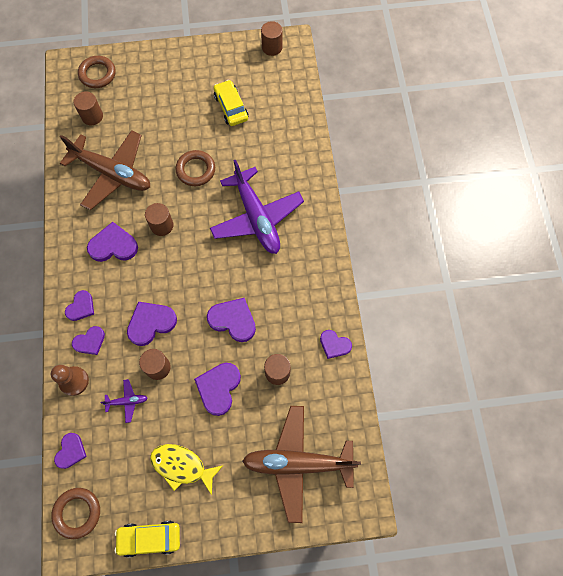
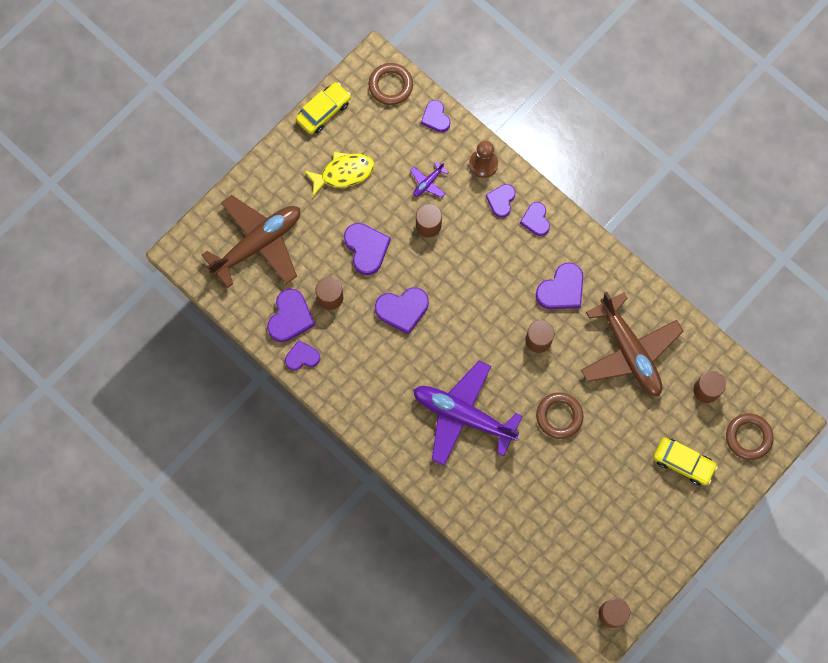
camera: 140 degrees right, 5 degrees up
brown plane [60,130,150,210] -> brown plane turned 105 degrees counterclockwise [581,292,684,396]
purple heart [127,302,177,346] -> purple heart moved to [267,289,315,342]
yellow car [214,80,248,126] -> yellow car moved to [653,438,718,485]

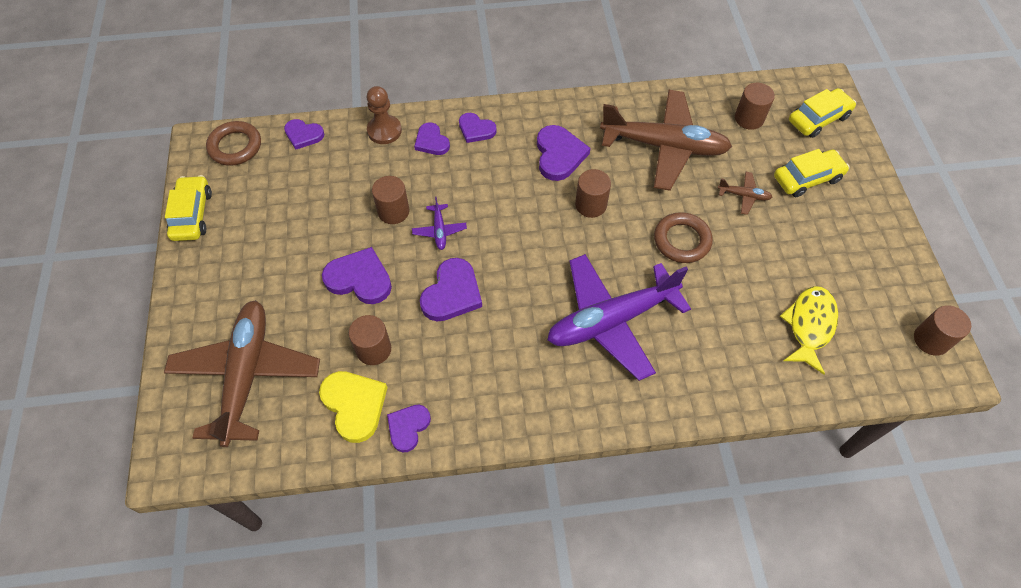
camera: 50 degrees left, 15 degrees down
purple heart [267,289,315,342] -> yellow heart [319,371,388,443]
yellow fish [304,152,375,197] -> yellow fish moved to [780,286,838,375]
purple plane [410,162,448,198] -> purple plane moved to [412,197,467,250]
brown ring [726,413,773,460] -> yellow car [789,88,856,138]
none -> brown plane [718,172,772,215]

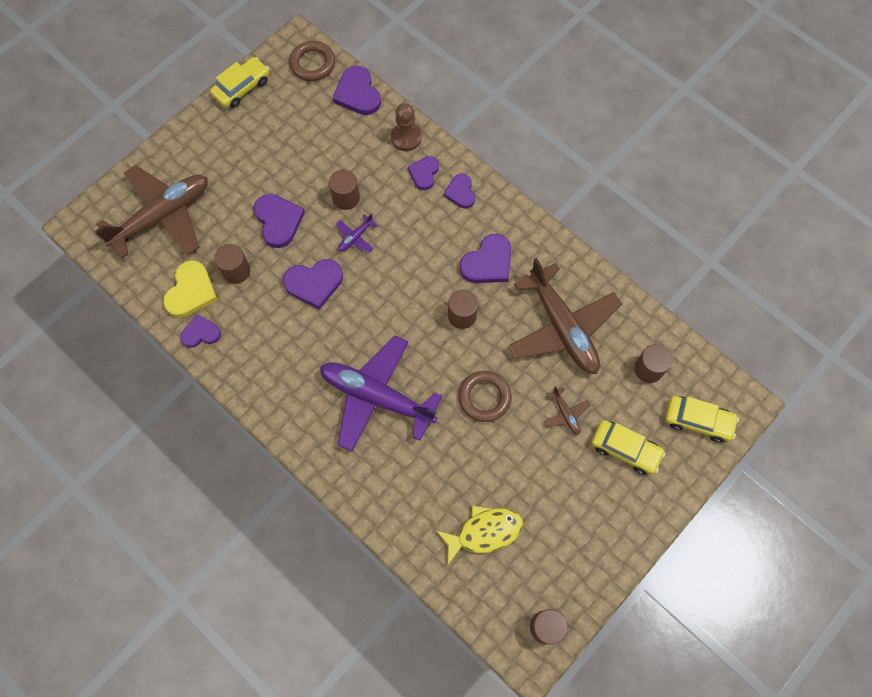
camera: 50 degrees right, 10 degrees up
purple heart [284,119,324,149] -> purple heart [333,66,381,115], size x1.56

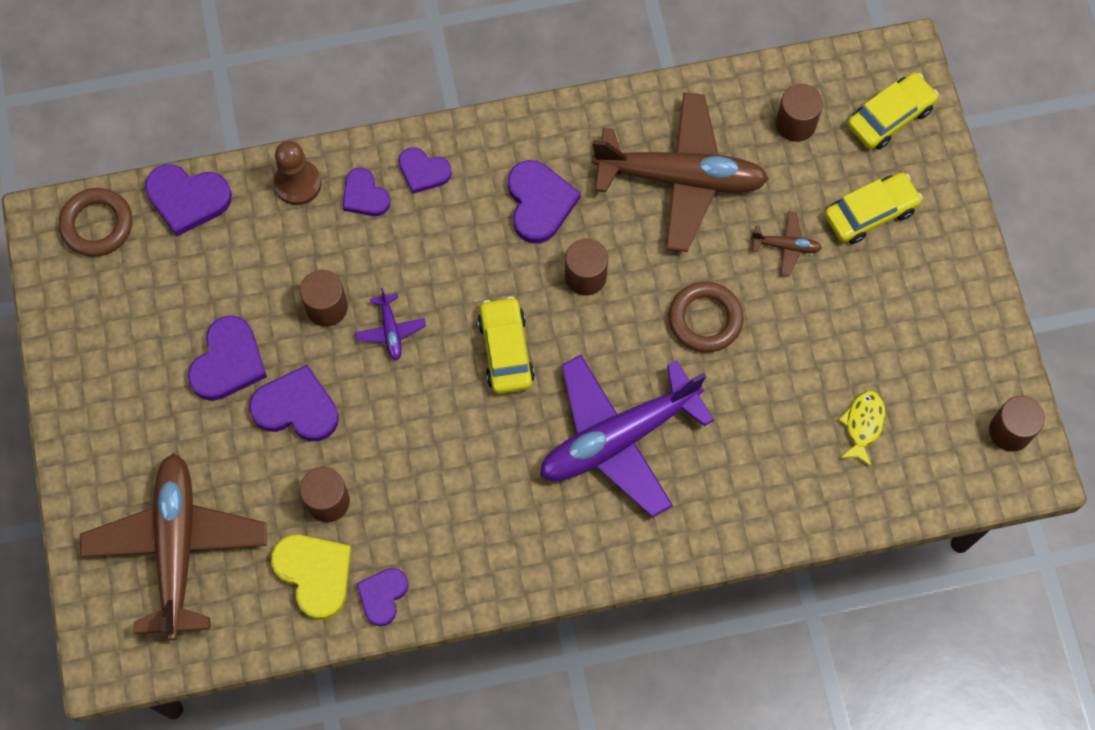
camera: 55 degrees left, 0 degrees up
yellow car [210,57,269,108] -> yellow car moved to [478,296,535,394]
purple heart [283,259,343,309] -> purple heart moved to [188,315,267,401]
yellow fish [436,505,523,565] -> yellow fish [838,391,886,467], size x0.66

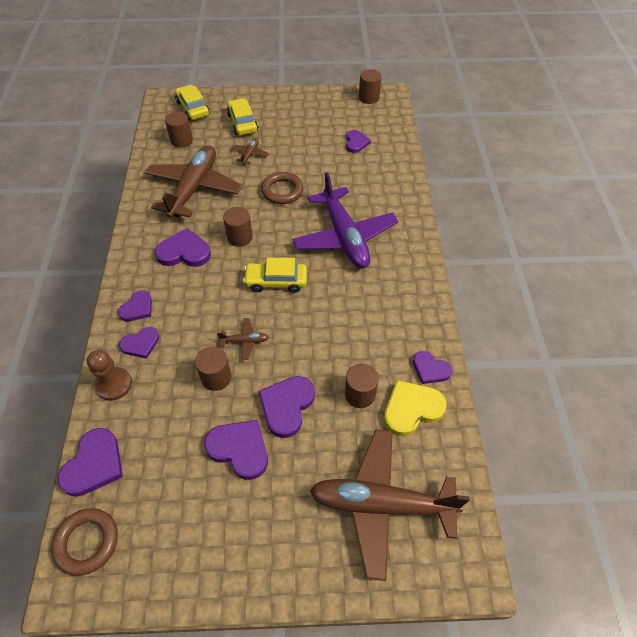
camera: 80 degrees left, 15 degrees down
purple plane [355,288,426,360] -> brown plane [217,318,269,360]
yellow fish [838,391,886,467] -> purple heart [346,130,371,153]

